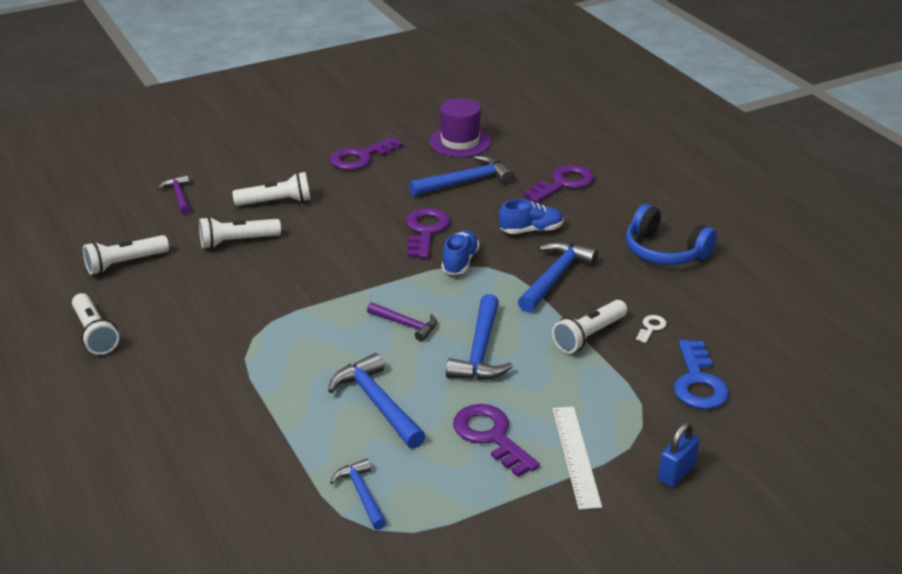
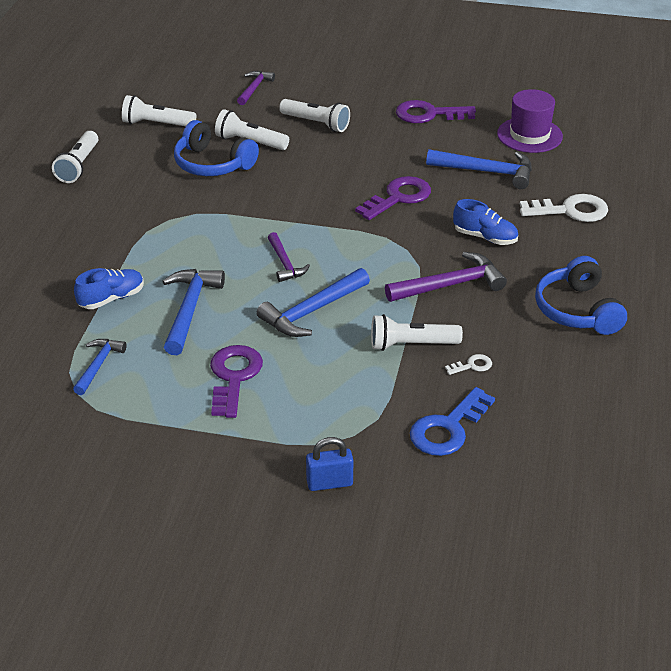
camera: 40 degrees right, 5 degrees up
blue shoe [442,230,480,275] -> blue shoe moved to [74,268,144,309]
blue hammer [518,241,598,312] -> purple hammer [385,252,507,302]
purple key [523,165,594,203] -> white key [520,194,608,222]
white ruler [553,407,602,510] -> none
none -> blue headphones [174,120,259,176]

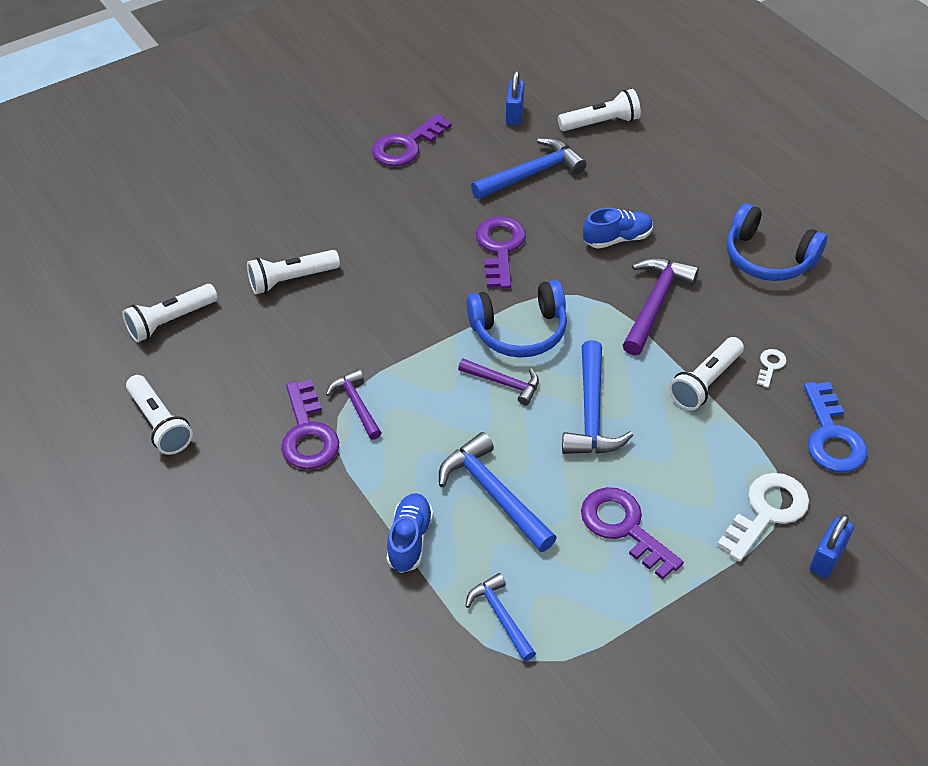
camera: 45 degrees left, 10 degrees up
blue headphones [174,120,259,176] -> blue headphones moved to [467,280,567,358]
purple hammer [237,71,275,105] -> purple hammer moved to [326,369,381,440]
white flashlight [279,99,350,132] -> white flashlight moved to [558,89,641,131]
purple hat [497,89,563,153] -> blue padlock [506,71,524,126]
white key [520,194,608,222] -> white key moved to [717,473,809,561]
none -> purple key [281,379,339,469]

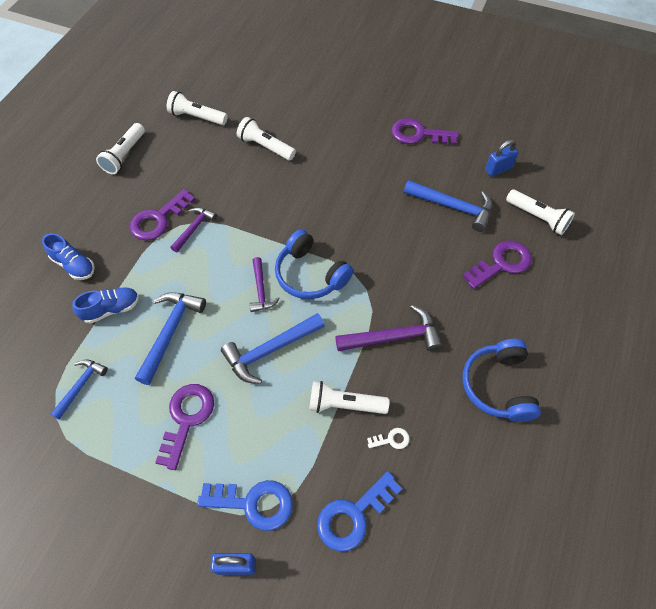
camera: 55 degrees right, 10 degrees up
purple key [476,216,526,289] -> purple key moved to [463,240,532,289]
blue shoe [583,208,653,249] -> blue shoe moved to [42,233,95,280]
white key [717,473,809,561] -> blue key [197,480,293,531]

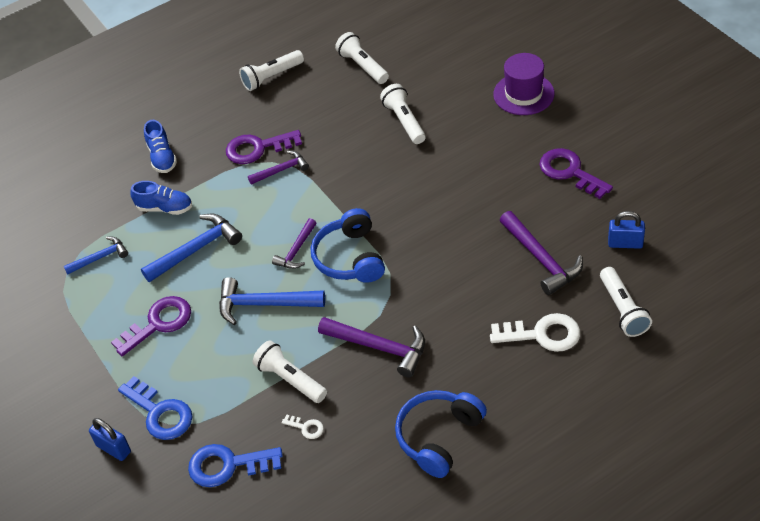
camera: 40 degrees right, 10 degrees down
blue hammer [404,180,493,232] -> purple hammer [499,211,583,295]
purple key [463,240,532,289] -> white key [490,313,580,352]
none -> purple hat [493,53,555,115]

